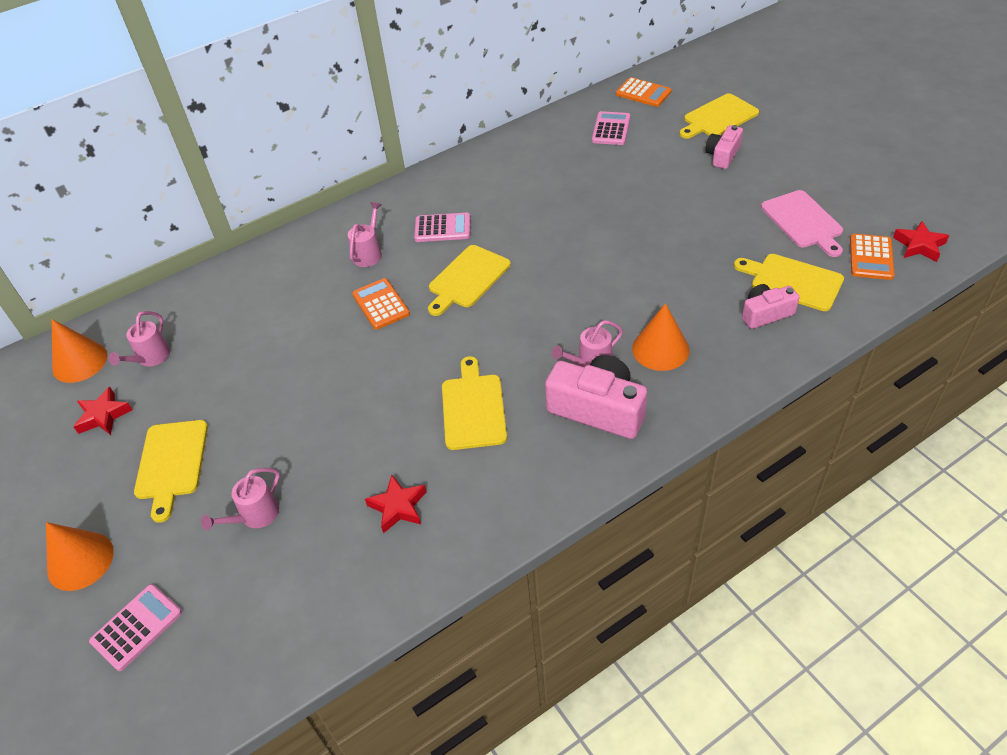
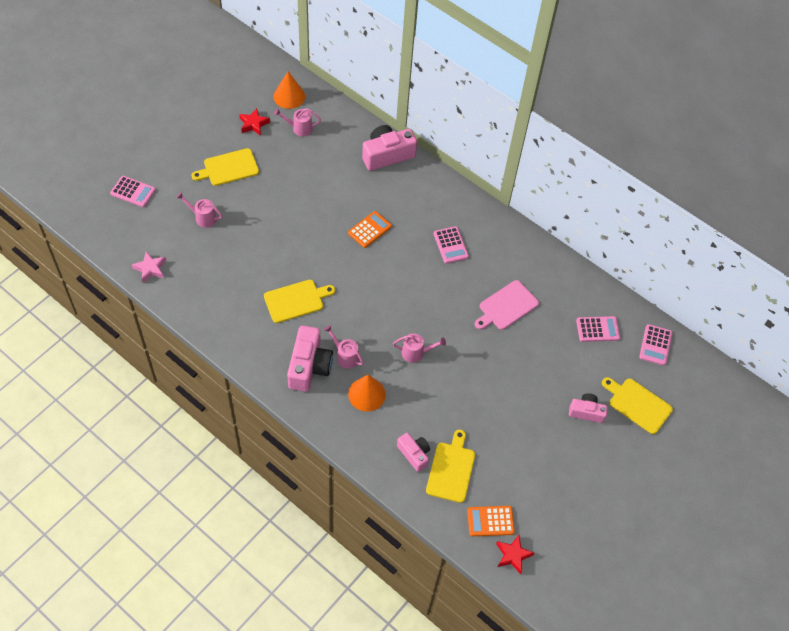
camera: 65 degrees right, 10 degrees up
orange cone [46,522,114,591] -> none
pink watering can [348,202,382,267] -> pink watering can moved to [393,333,446,363]
red star [365,474,426,533] -> none
yellow cutting board [428,245,511,316] -> none
orange calculator [616,77,672,107] -> pink calculator [639,324,672,366]
pink cutting board [761,190,843,257] -> pink cutting board moved to [475,280,539,330]
none -> pink star [132,251,166,283]
none -> pink camera [362,125,417,171]

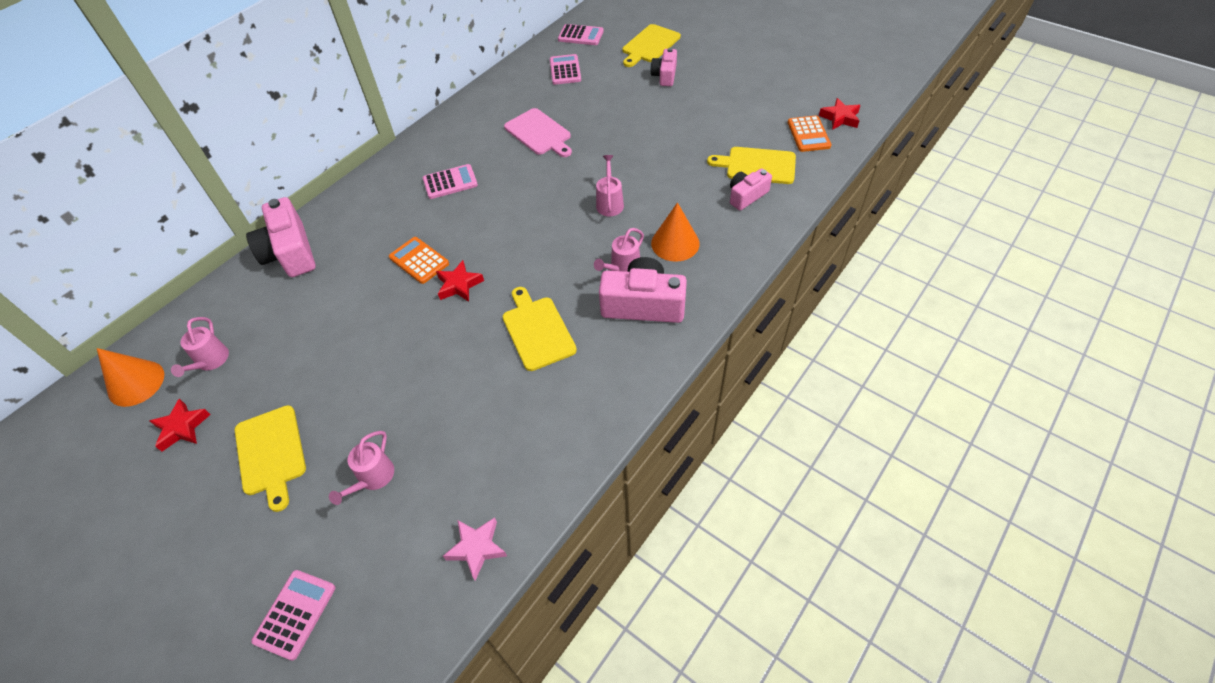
camera: 85 degrees left, 5 degrees down
none -> red star [436,260,484,302]

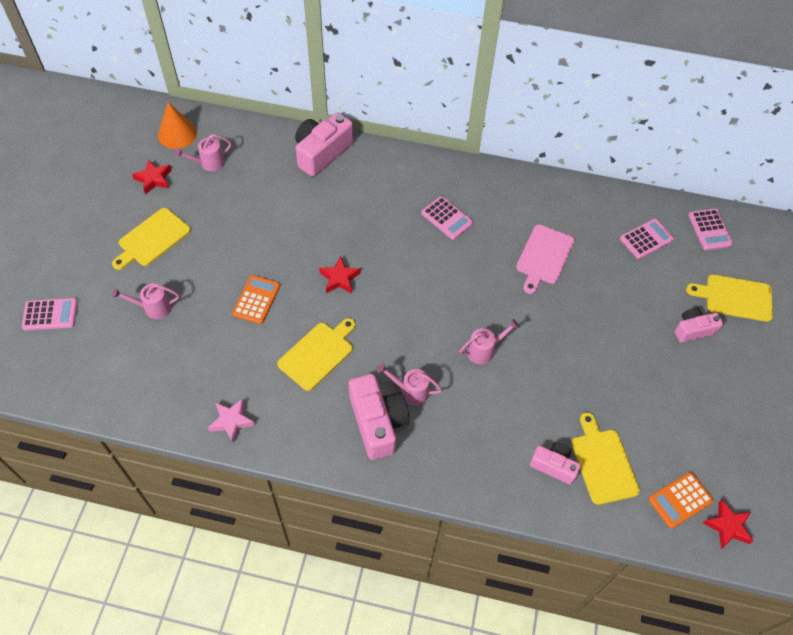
camera: 60 degrees right, 5 degrees up
orange calculator [389,237,449,284] -> orange calculator moved to [232,275,280,324]
pink star [443,517,507,581] -> pink star moved to [208,399,255,443]
orange cone [651,202,700,262] -> none

